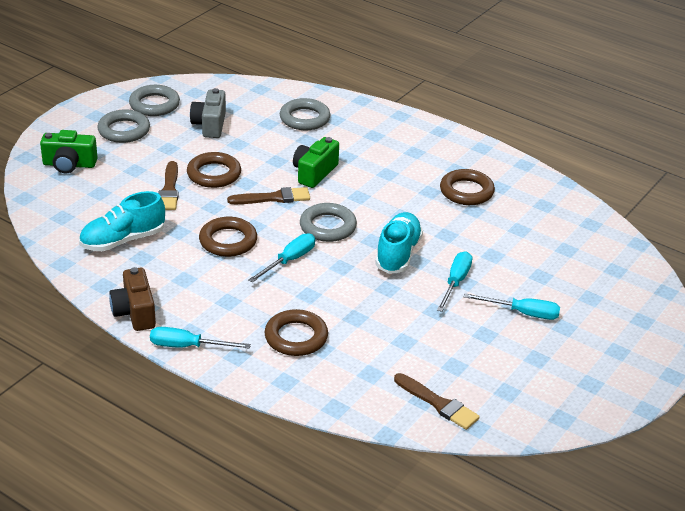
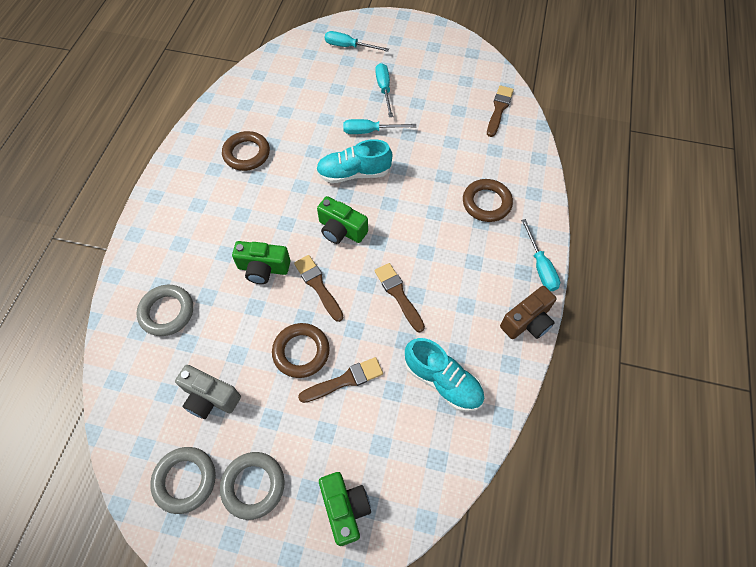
camera: 110 degrees left, 25 degrees up
grey camera [190,88,226,138] -> grey camera turned 45 degrees clockwise [175,365,241,419]
brown ring [199,217,257,257] -> brown brush [375,263,425,332]
turquoise screwdriver [248,233,315,283] -> turquoise screwdriver moved to [325,31,389,52]
grey ring [300,203,357,242] -> green camera [317,196,368,244]

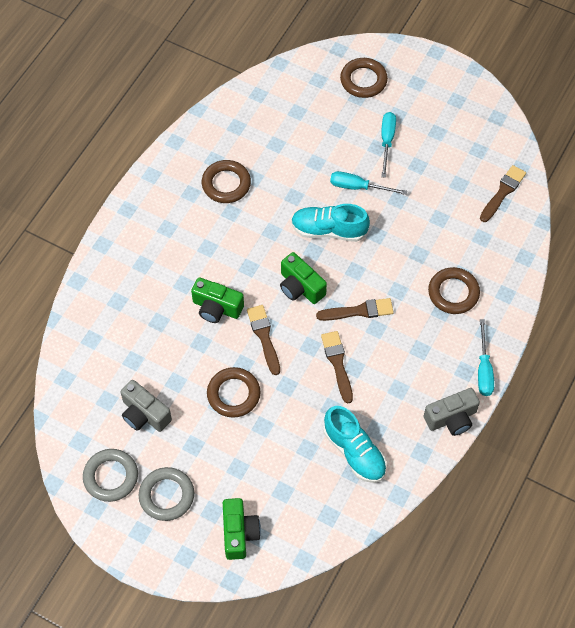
camera: 15 degrees right, 0 degrees up
grey ring [137,285,193,336] -> none
brown brush [298,357,383,403] -> brown brush moved to [316,298,394,321]
turquoise screwdriver [325,31,389,52] -> brown ring [340,58,388,98]
brown camera [500,286,557,339] -> grey camera [424,388,480,436]

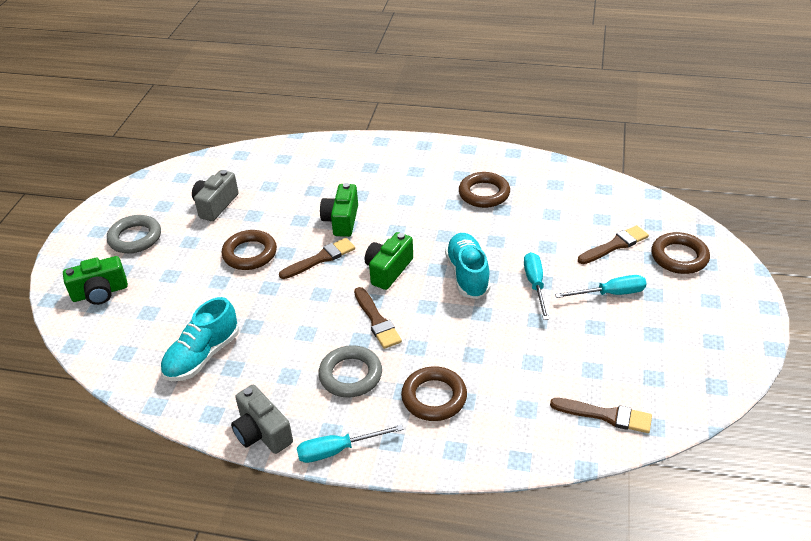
camera: 75 degrees right, 20 degrees down
grey ring [83,449,138,502] -> grey ring moved to [318,345,382,398]
brown brush [321,331,353,404] -> brown brush moved to [578,225,649,264]

